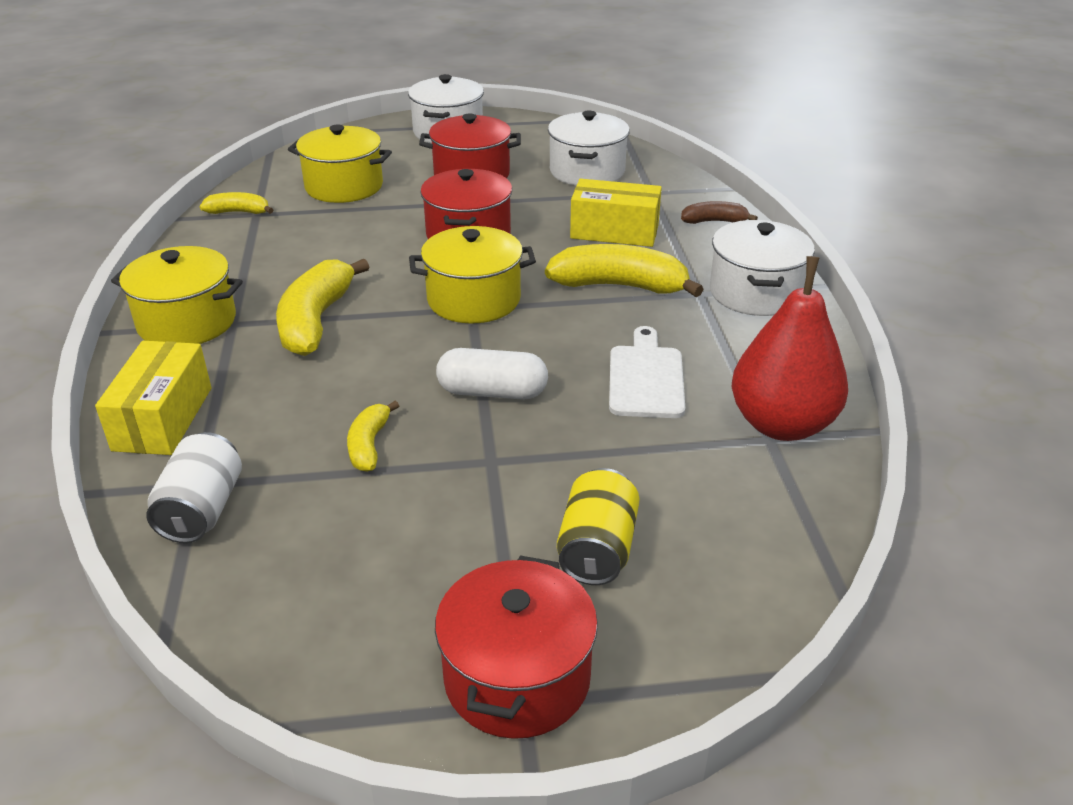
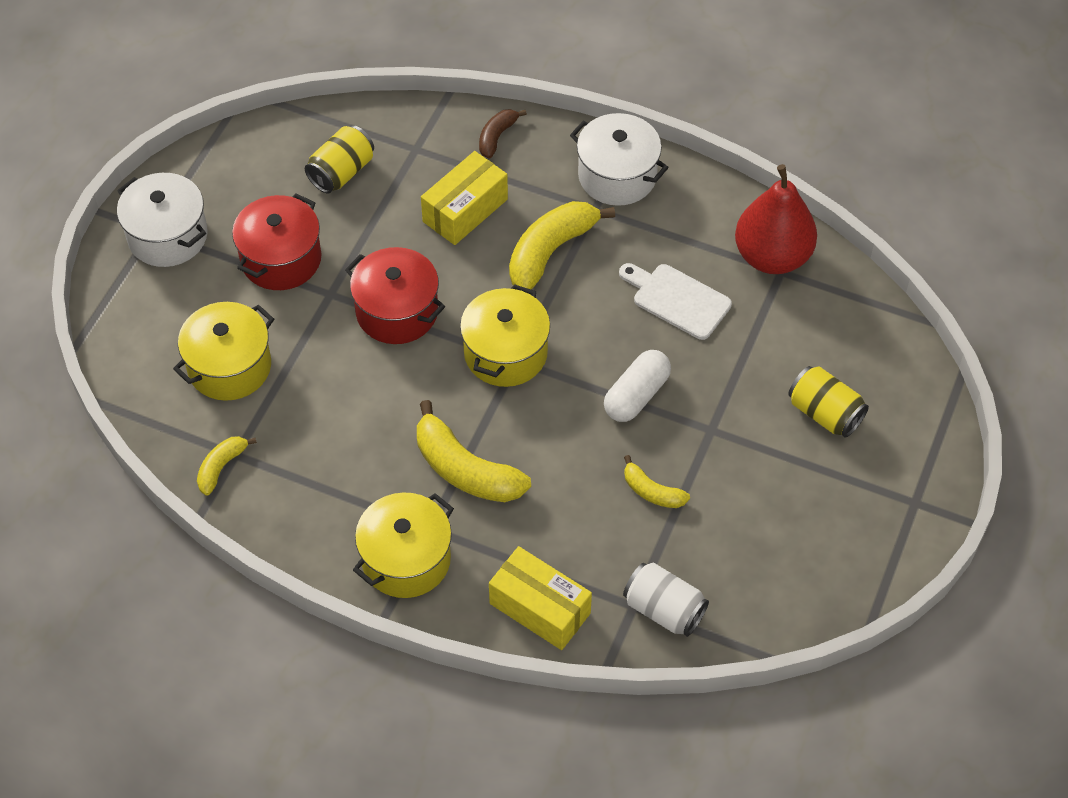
camera: 60 degrees left, 20 degrees up
red pot [435,555,598,739] -> none
white pot [548,110,630,186] -> yellow can [305,125,374,193]

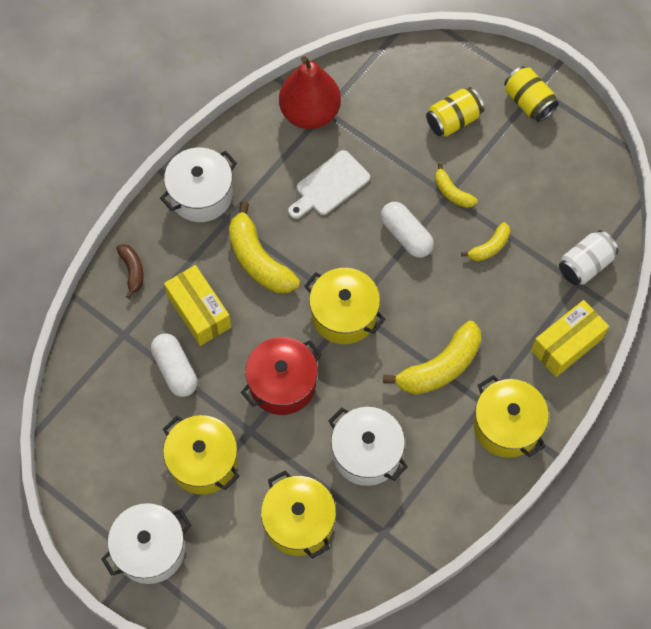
camera: 75 degrees left, 10 degrees up
yellow banana [197,436,257,496] -> yellow banana moved to [435,163,478,208]
red pot [232,194,321,290] -> yellow pot [163,415,240,495]
yellow can [305,125,374,193] -> yellow can moved to [504,66,559,122]
brown banana [479,109,527,159] -> brown banana turned 150 degrees counterclockwise [116,244,144,299]
none -> white capsule [151,333,197,397]
none -> white pot [329,407,408,486]

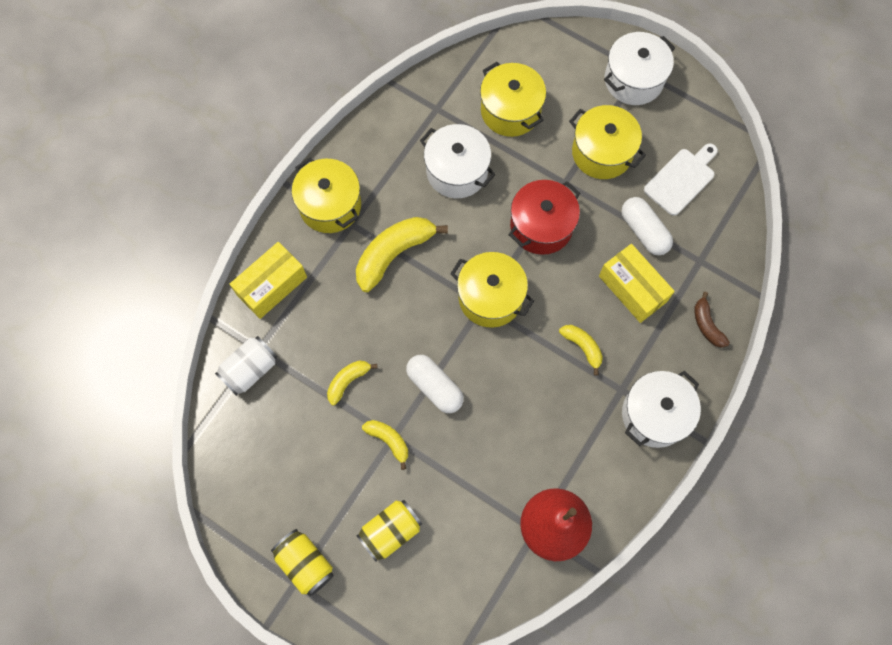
camera: 175 degrees right, 5 degrees up
yellow banana [229,201,300,293] -> yellow banana [559,325,603,375], size x0.54
white cutting board [288,150,370,219] -> white cutting board moved to [644,143,718,216]

